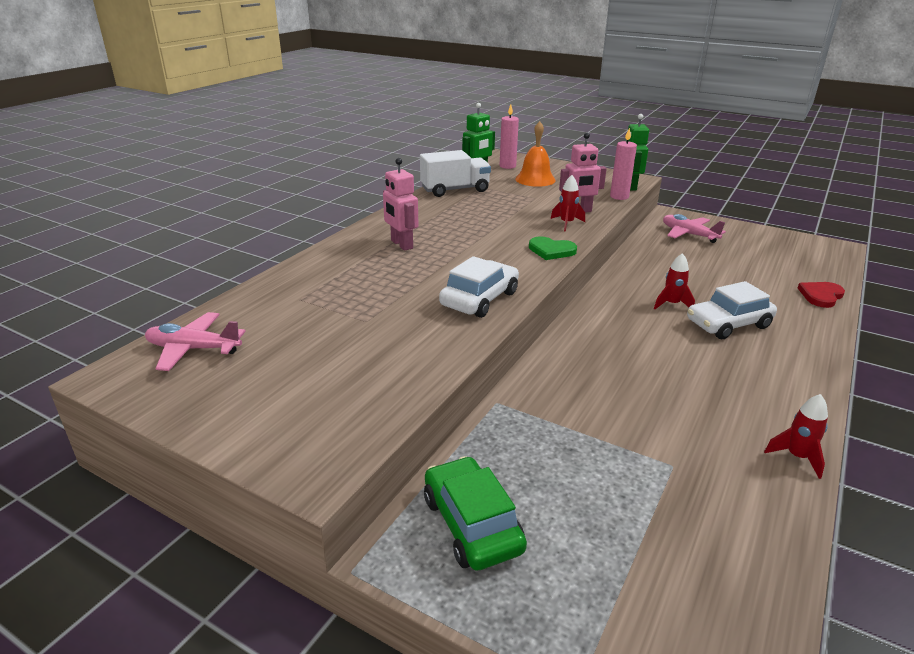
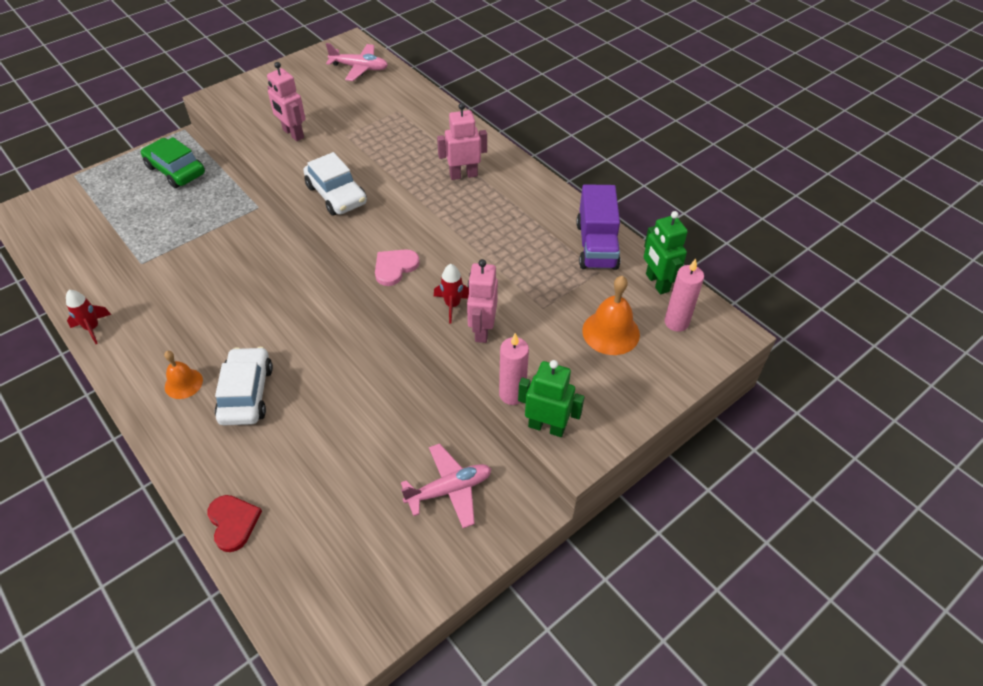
camera: 110 degrees right, 20 degrees up
pink plane [145,312,246,371] -> pink plane turned 75 degrees clockwise [326,43,388,81]
white truck [420,150,491,197] -> purple truck [576,184,620,270]
green car [424,456,527,571] -> green car turned 135 degrees counterclockwise [141,137,205,188]
green heart [529,236,577,260] -> pink heart [375,249,420,286]
red rocket [654,253,695,309] -> none
none -> orange bell [164,351,203,399]
none -> pink robot [267,62,306,141]

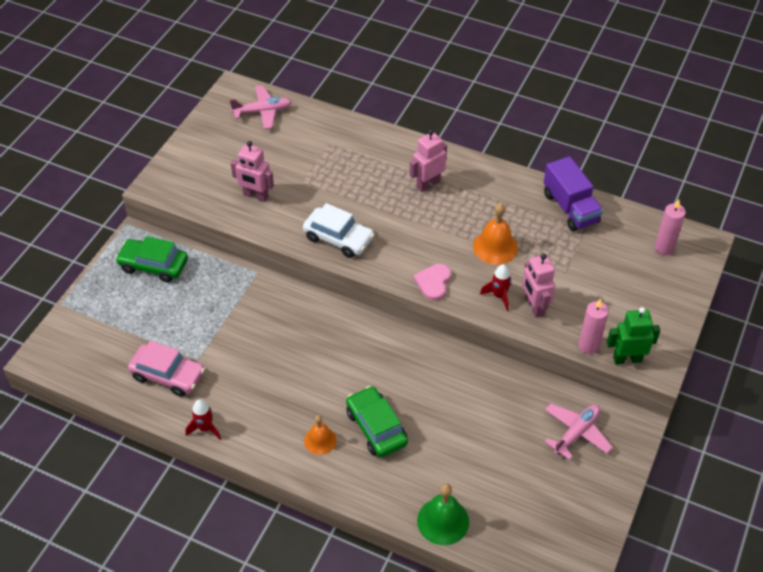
camera: 25 degrees left, 0 degrees up
red heart [208,495,262,552] -> green bell [417,484,469,545]
white car [215,347,273,425] -> green car [346,386,408,457]
orange bell [582,276,640,355] -> orange bell moved to [473,203,518,265]
green robot [644,211,688,294] -> none
none -> pink car [128,341,205,397]

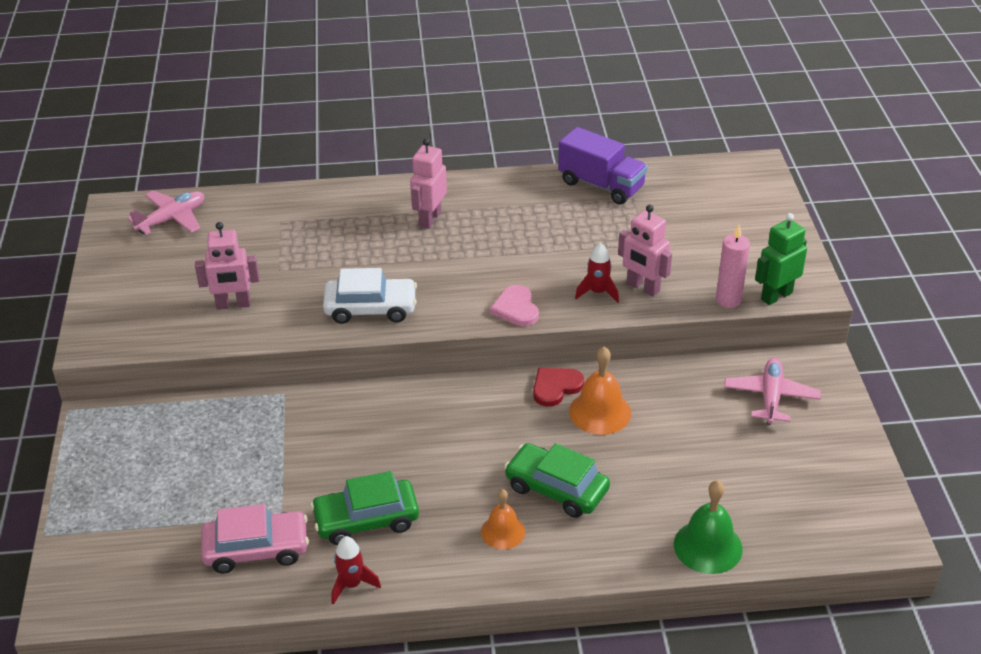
camera: 30 degrees left, 10 degrees down
green car [115,236,188,283] -> green car moved to [310,471,419,545]
orange bell [473,203,518,265] -> orange bell moved to [569,347,631,435]
pink candle [655,200,686,255] -> none
none -> red heart [533,368,584,407]

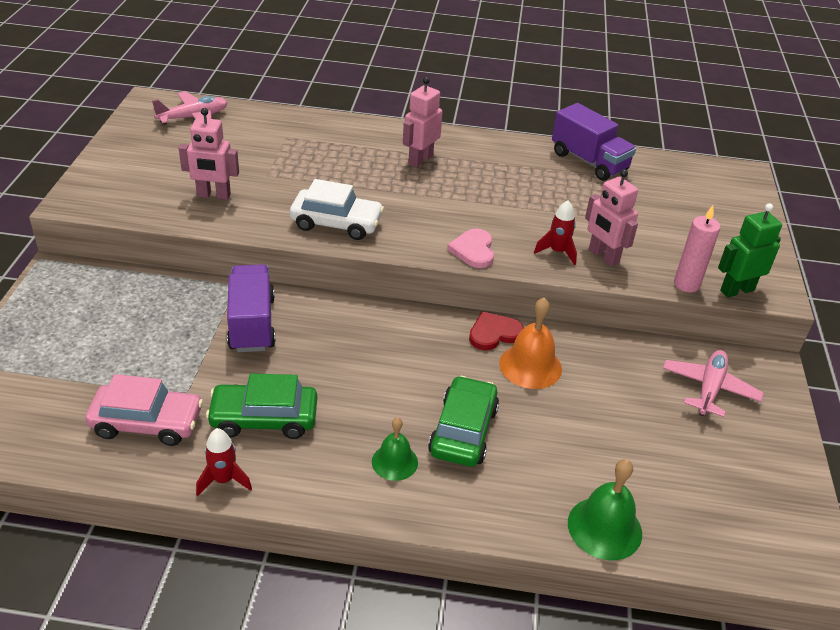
camera: 10 degrees right, 0 degrees up
orange bell [481,489,525,549] -> green bell [372,417,418,481]
green car [504,443,610,518] -> green car turned 60 degrees clockwise [428,376,499,467]
none -> purple truck [227,264,276,352]

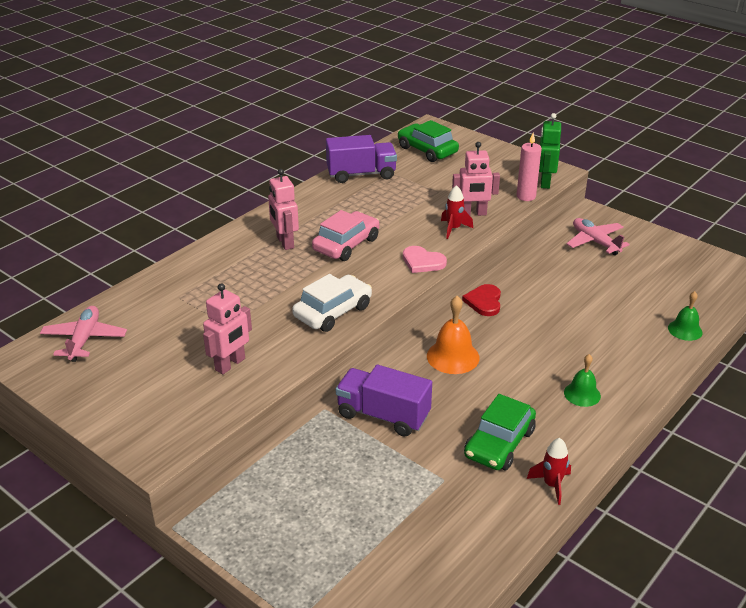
camera: 55 degrees left, 5 degrees down
pink car [85,374,203,446] -> pink car moved to [312,210,380,261]
green car [428,376,499,467] -> green car moved to [398,120,459,162]
orange bell [499,298,562,389] -> orange bell moved to [427,296,480,374]
green bell [568,459,642,560] -> green bell [668,291,702,341], size x0.66

